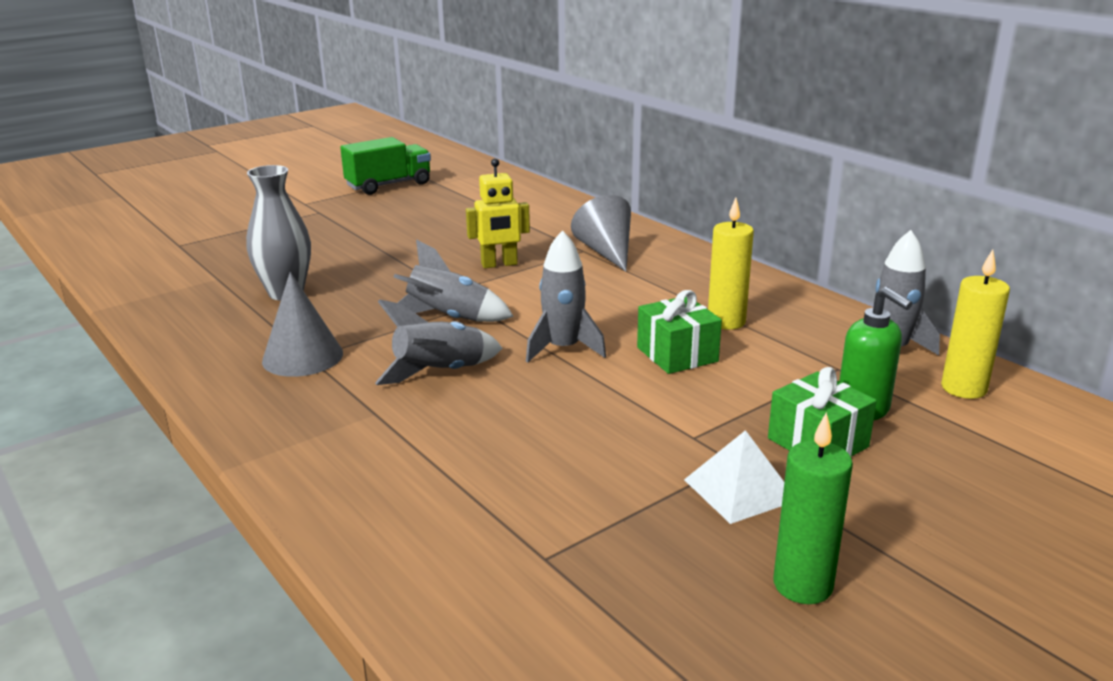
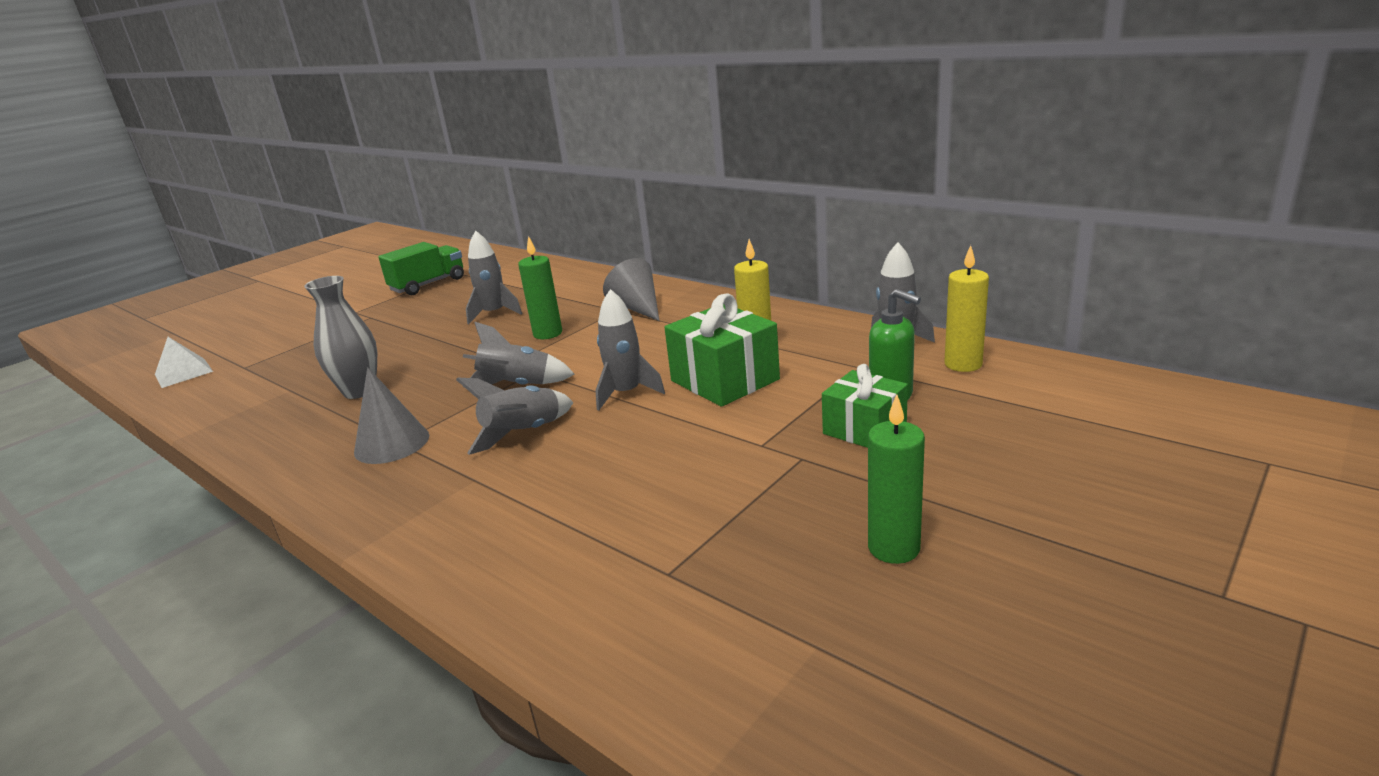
camera: 10 degrees left, 0 degrees up
yellow robot [466,158,530,268] -> green candle [518,236,562,339]
green gift [637,290,722,374] -> green gift [664,293,780,407], size x1.51
white pyramid [684,430,784,524] -> white pyramid moved to [155,337,213,388]
none -> grey rocket [466,230,523,324]

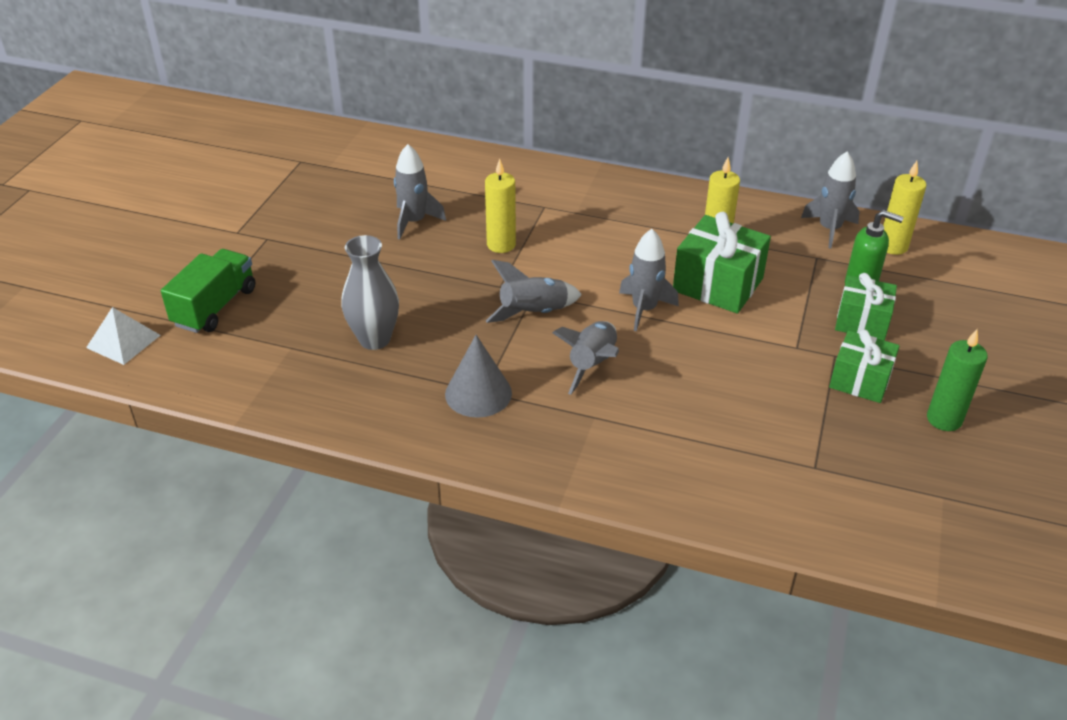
camera: 25 degrees left, 15 degrees up
green truck [378,242,464,295] -> green truck moved to [161,249,255,333]
green candle [518,236,562,339] -> yellow candle [485,159,516,253]
grey cone [603,258,659,321] -> none
none -> green gift [829,329,900,403]

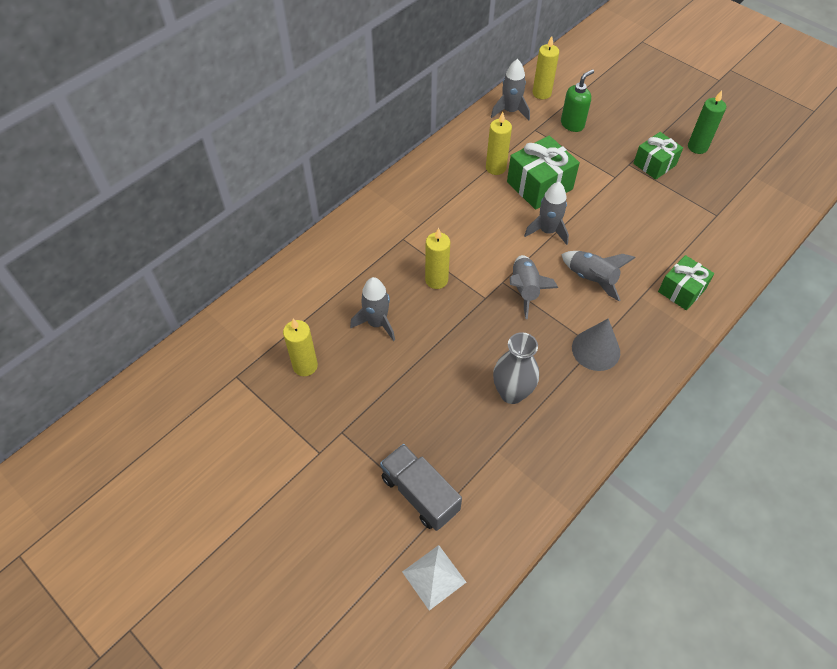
camera: 65 degrees left, 15 degrees up
green truck [161,249,255,333] -> grey truck [380,444,462,531]
green gift [835,273,897,340] -> green gift moved to [658,255,715,310]
none -> yellow candle [283,319,318,376]

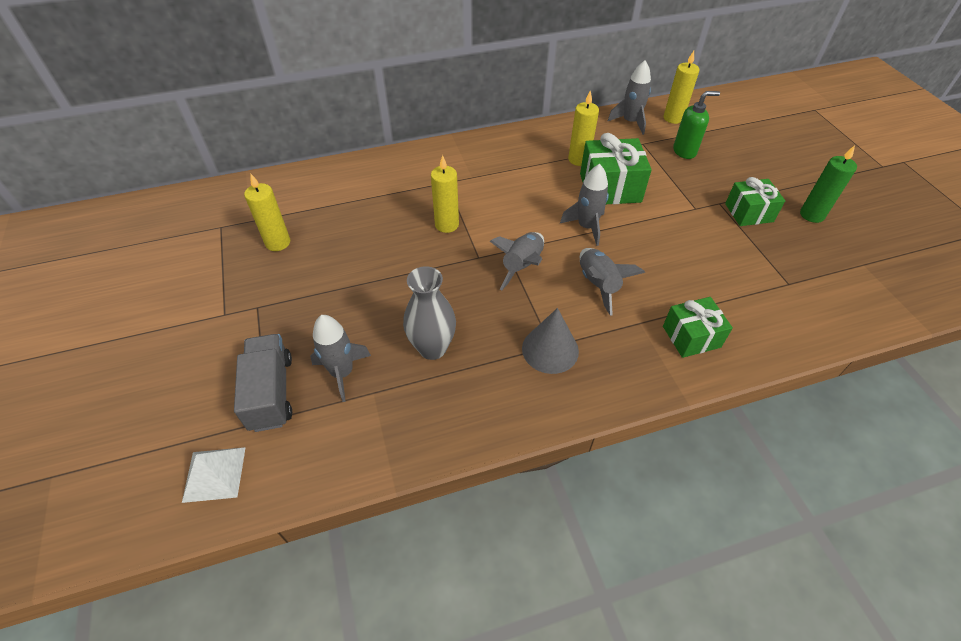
camera: 30 degrees right, 5 degrees down
grey rocket [350,277,395,341] -> grey rocket moved to [310,315,371,402]

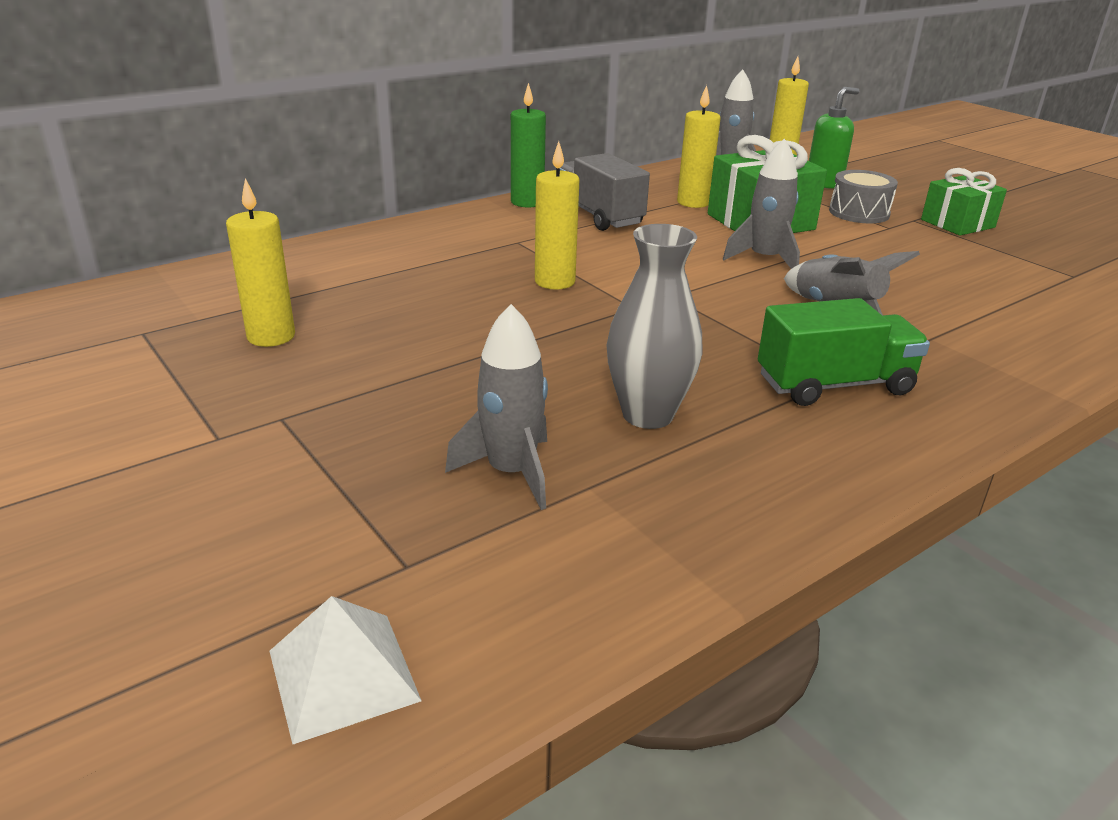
camera: 20 degrees left, 20 degrees down
grey truck [234,334,292,432] -> grey truck moved to [560,153,650,231]
grey rocket [490,232,544,291] -> none
grey cone [522,308,579,374] -> green truck [758,298,930,406]
green gift [663,297,733,358] -> none
green candle [800,145,857,223] -> green candle moved to [511,83,546,207]
none -> grey drum [829,170,898,223]

